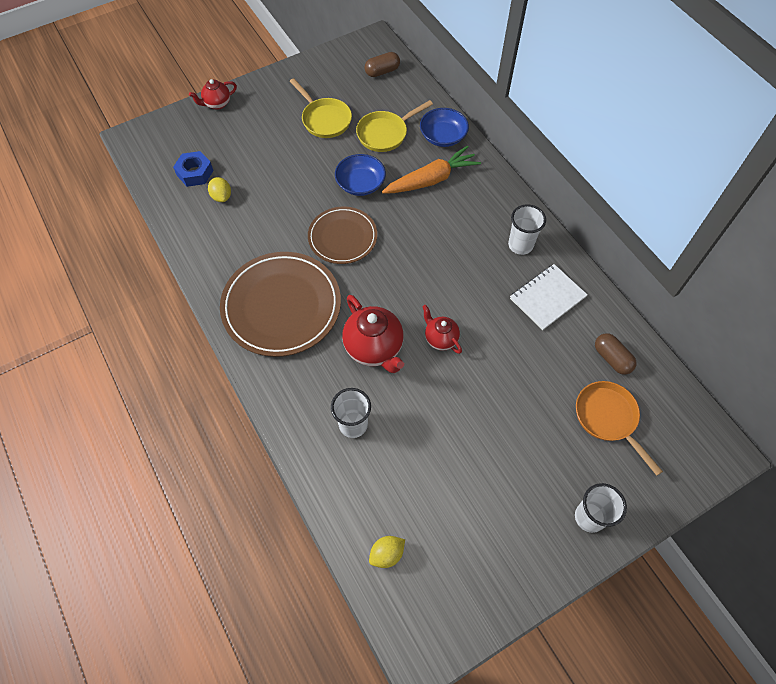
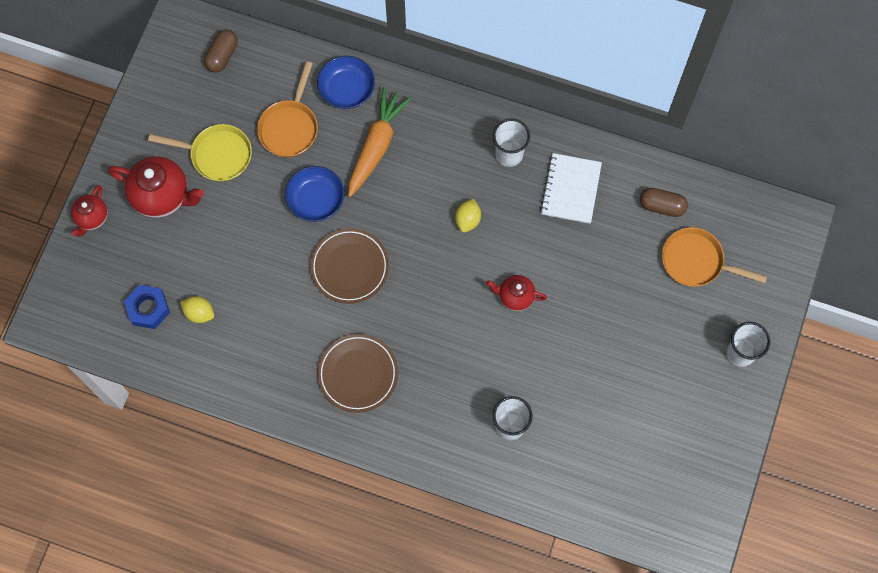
camera: 40 degrees left, 10 degrees up
brown plate [220,252,341,357] -> brown plate [317,334,398,413], size x0.61
red teapot [342,295,404,373] -> red teapot moved to [108,156,204,218]
yellow pan [356,100,433,152] -> orange pan [257,61,318,157]
yellow lemon [369,536,405,568] -> yellow lemon moved to [455,198,481,233]

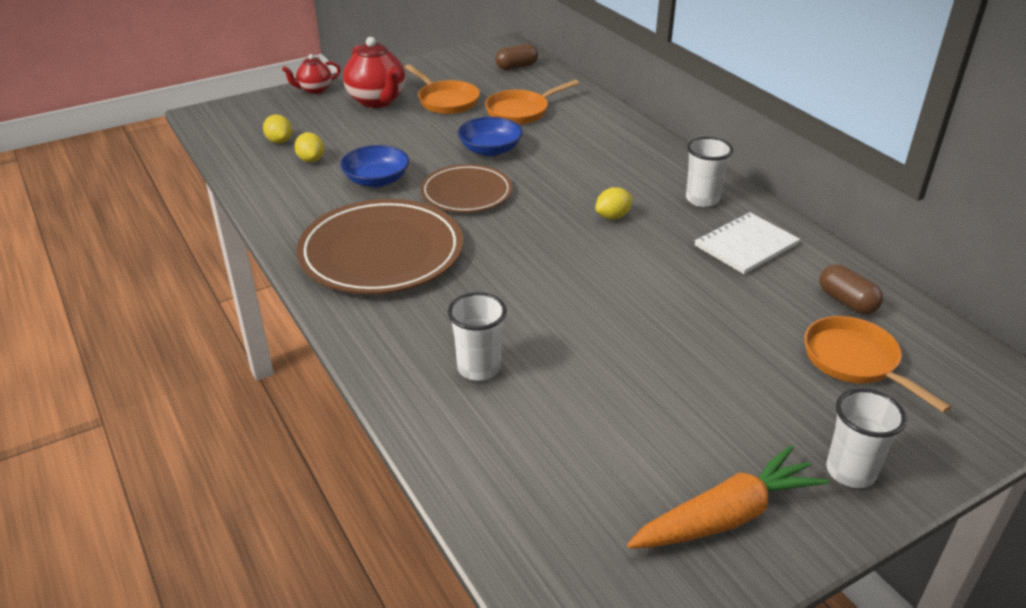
camera: 40 degrees right, 35 degrees down
blue nut [124,285,170,329] -> yellow lemon [263,114,292,143]
yellow pan [148,124,252,182] -> orange pan [405,64,480,114]
blue bowl [317,56,375,109] -> blue bowl moved to [340,145,409,187]
brown plate [317,334,398,413] -> brown plate [296,199,463,294], size x1.63
orange carrot [348,87,412,197] -> orange carrot moved to [627,445,829,549]
red teapot [486,275,547,311] -> none

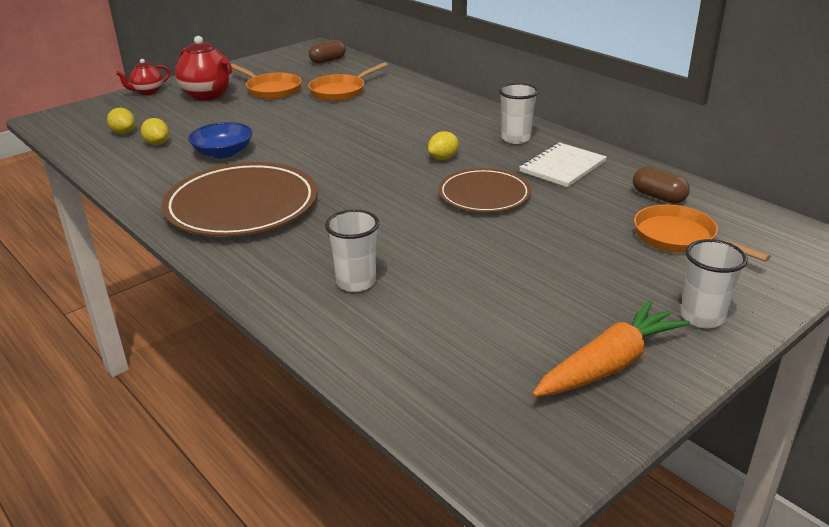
camera: 10 degrees left, 5 degrees down
brown plate [420,164,512,213] -> brown plate moved to [438,168,531,213]
blue bowl [458,117,523,156] -> none

